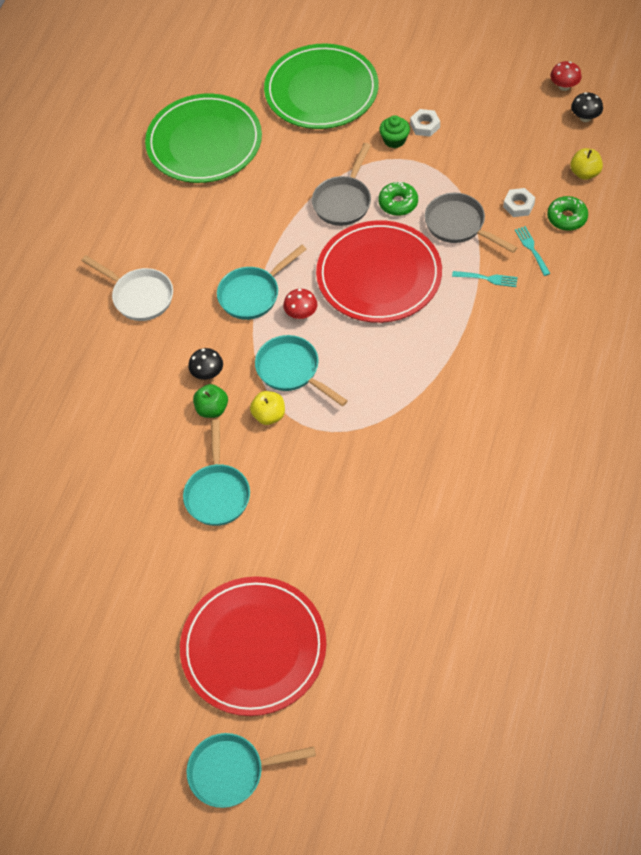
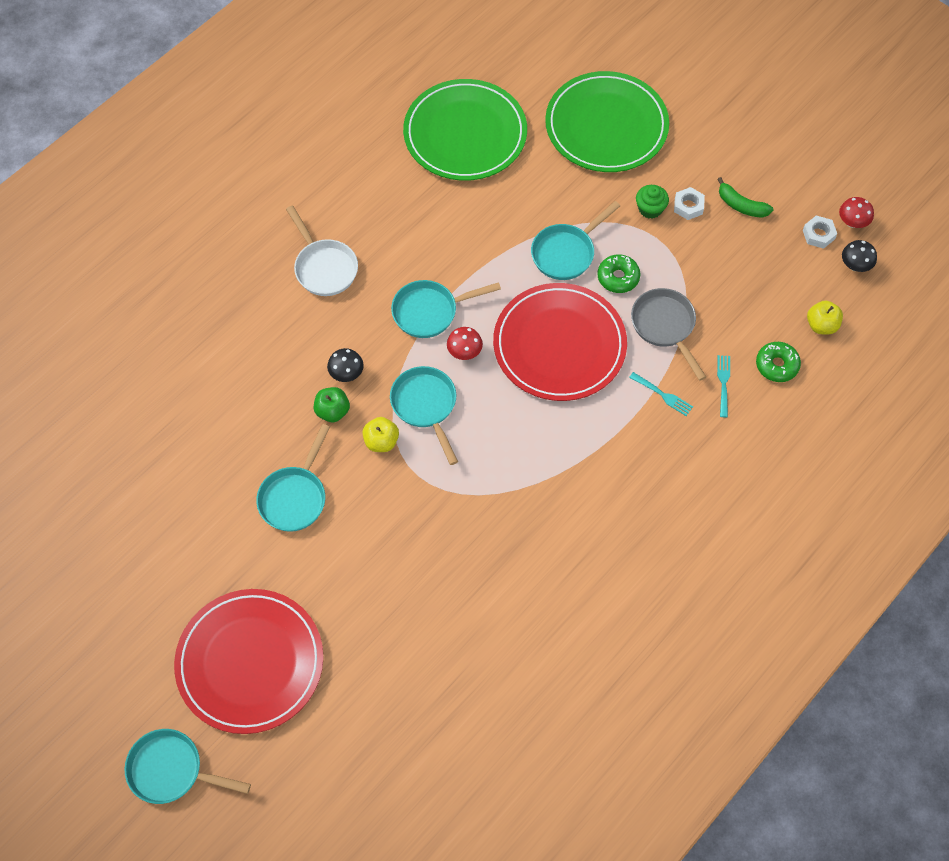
camera: 20 degrees right, 5 degrees up
grey pan [312,143,371,226] -> turquoise pan [531,201,620,280]
white nut [503,188,535,217] -> white nut moved to [803,215,837,249]
none -> green banana [717,177,773,218]

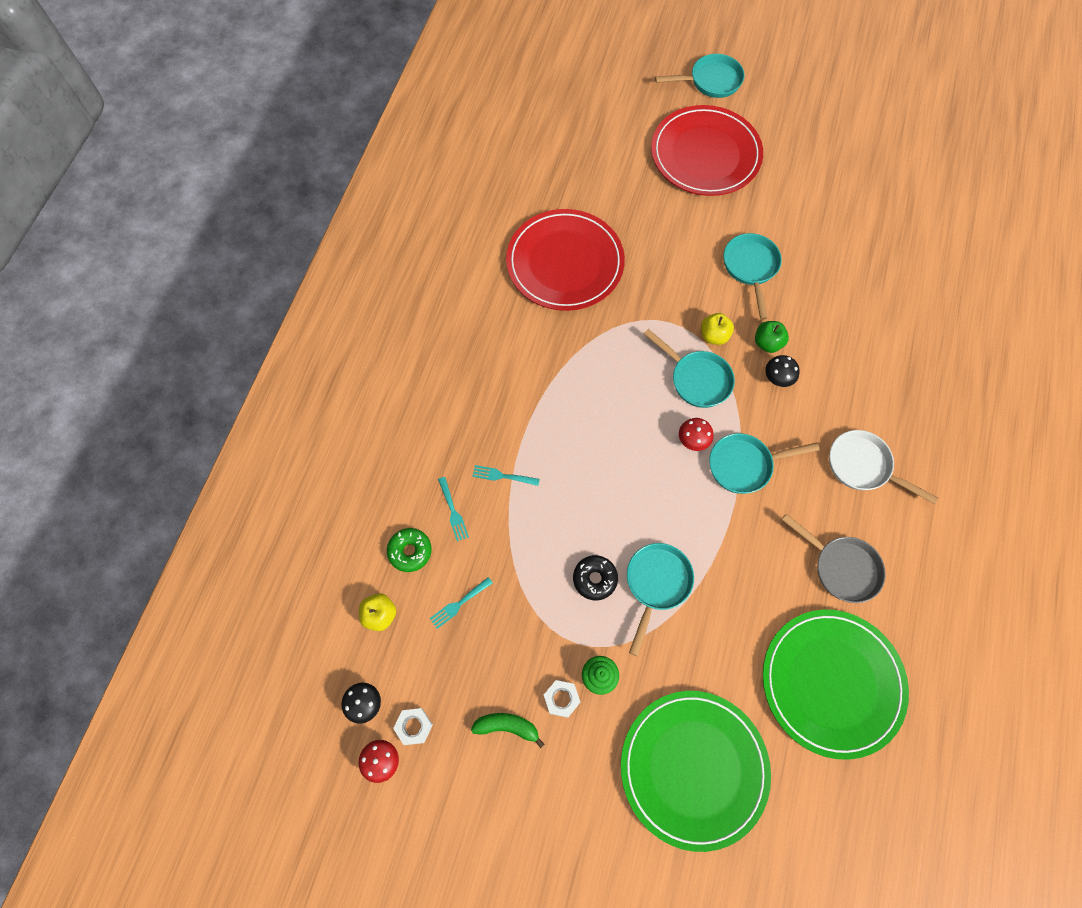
camera: 155 degrees right, 5 degrees up
turquoise pan [391,280,501,338] -> turquoise pan turned 150 degrees counterclockwise [709,433,819,494]
red plate [493,283,627,401] -> red plate moved to [506,209,625,311]
green donut [598,255,640,293] -> black donut [573,555,618,600]
grey pan [631,288,706,381] -> grey pan moved to [781,514,886,603]
none -> turquoise fork [429,577,493,629]

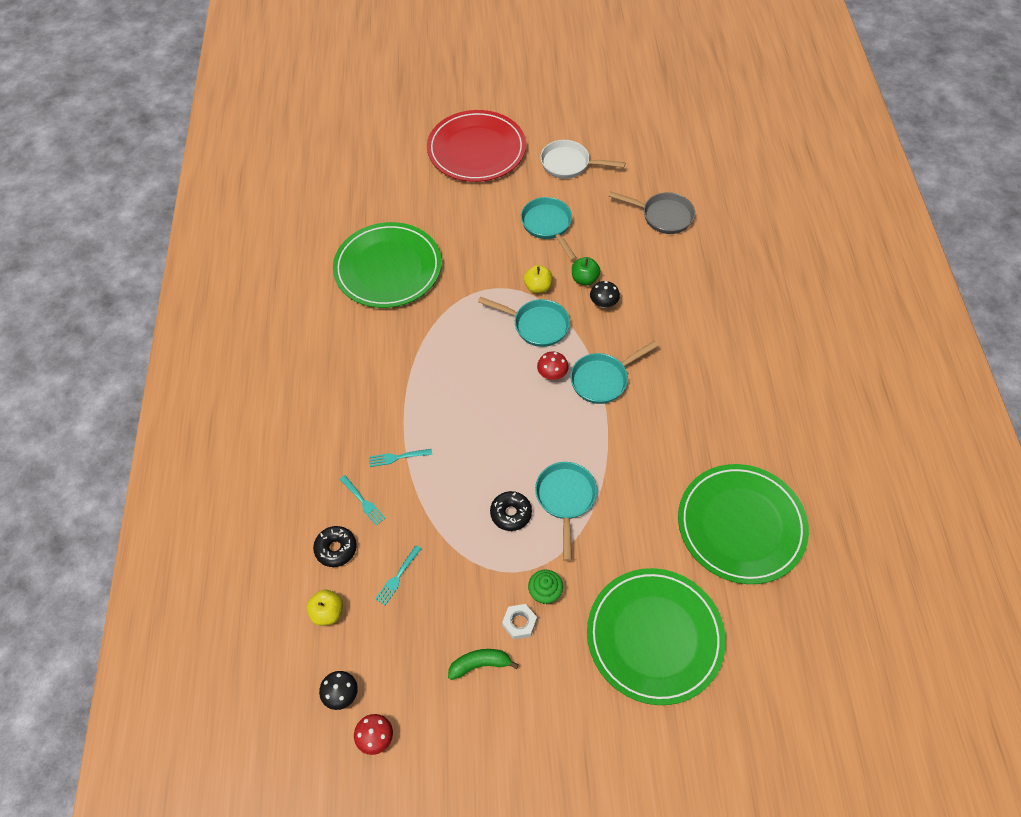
camera: 20 degrees left, 10 degrees down
green donut [387,528,432,572] -> black donut [313,526,357,567]
white nut [393,708,433,745] -> none
red plate [506,209,625,311] -> green plate [333,222,442,308]
turquoise pan [655,54,744,98] -> none
grey pan [781,514,886,603] -> grey pan moved to [608,191,695,234]
white pan [829,430,938,504] -> white pan moved to [540,140,626,179]

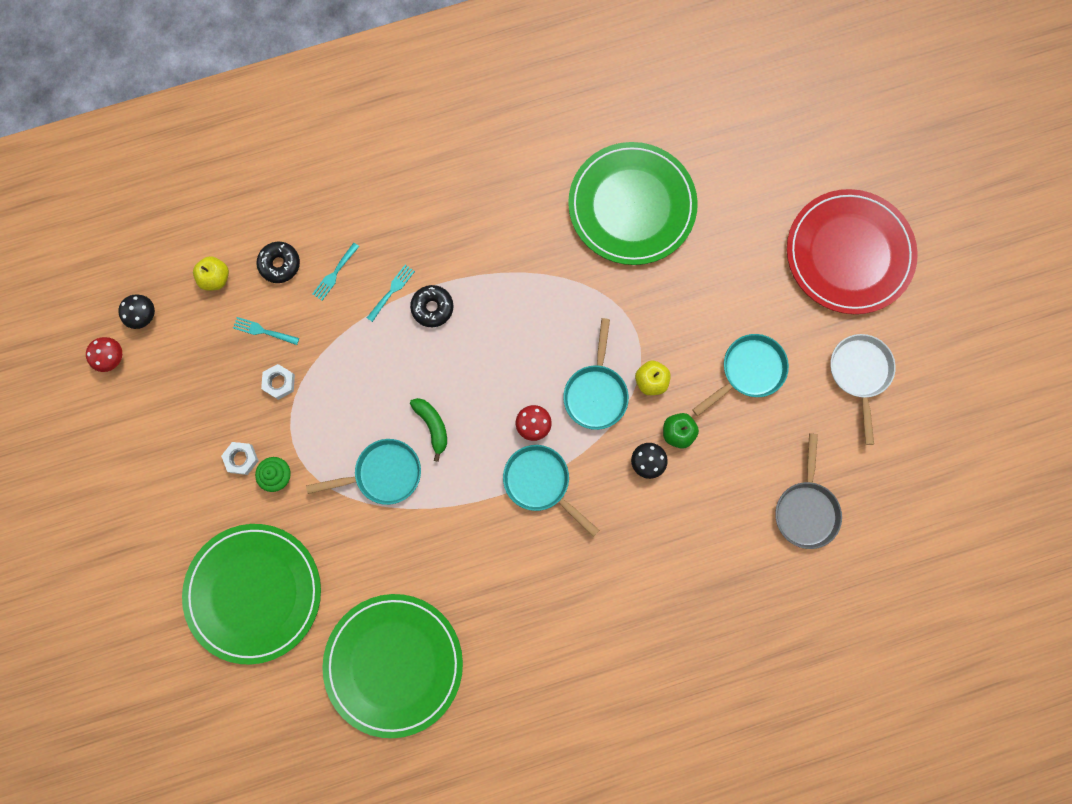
camera: 75 degrees right, 20 degrees up
turquoise fork [369,449,432,467] -> turquoise fork turned 60 degrees clockwise [367,265,415,322]
green banana [448,649,519,680] -> green banana moved to [410,398,447,462]
black donut [490,491,532,531] -> black donut moved to [410,285,453,327]
none -> white nut [261,364,295,400]

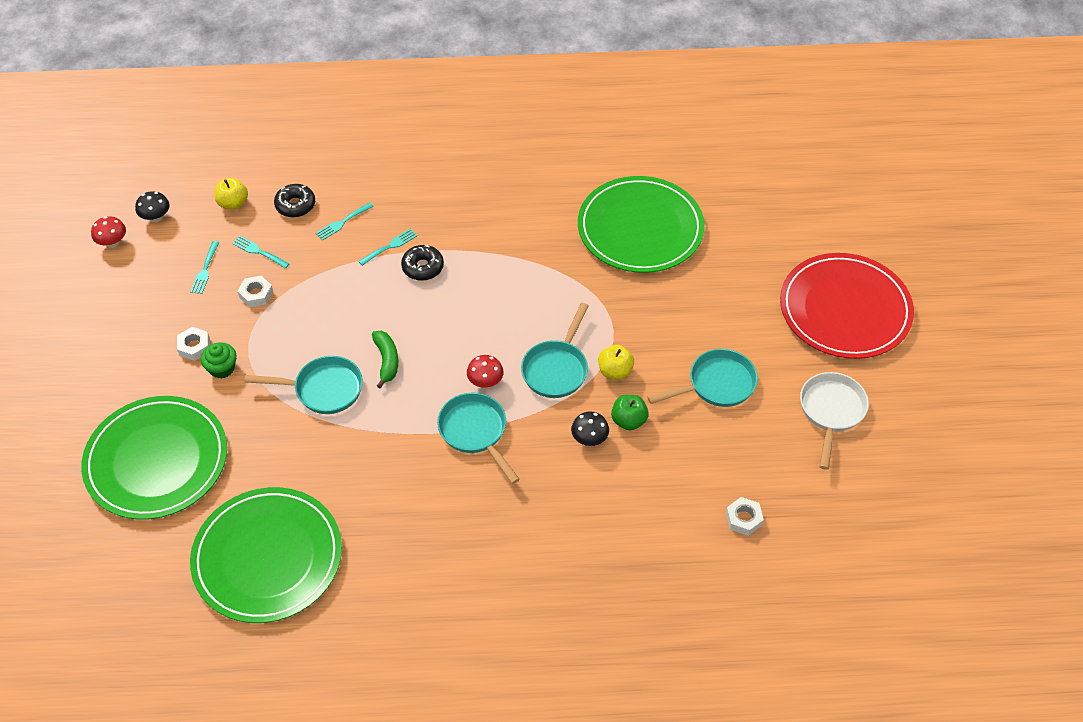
camera: 15 degrees right, 25 degrees down
grey pan [775,433,842,549] -> white nut [726,497,764,536]
none -> turquoise fork [190,241,220,294]

